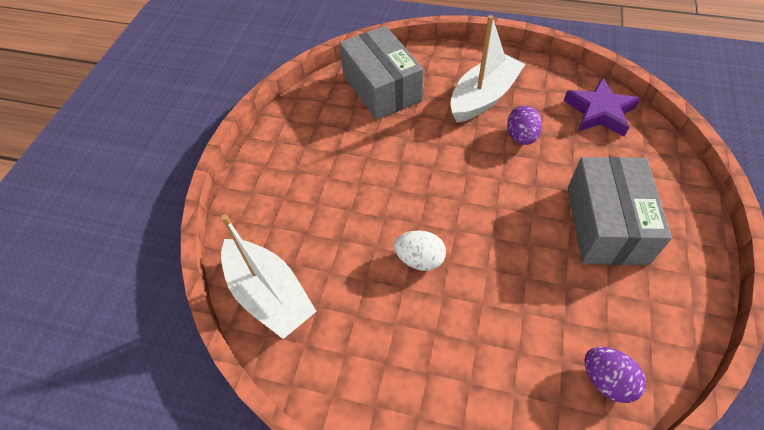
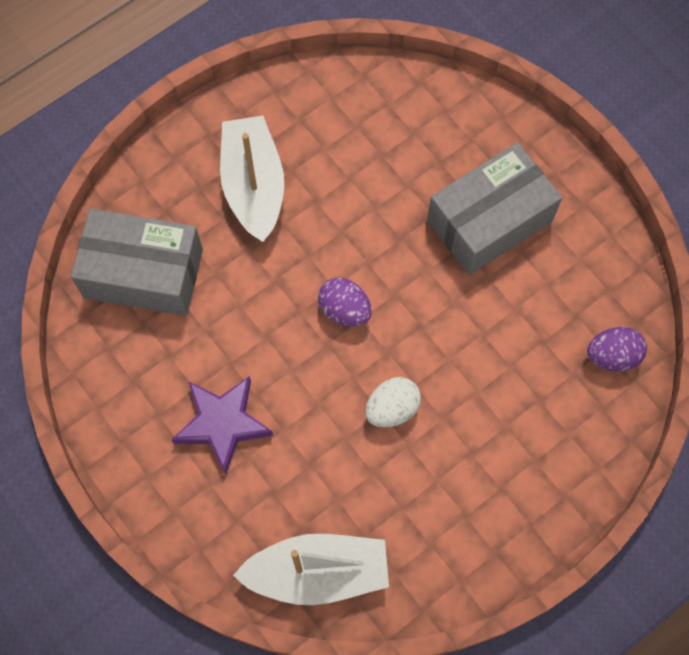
camera: 55 degrees left, 15 degrees up
purple egg [507,106,542,145] -> purple egg moved to [318,277,372,327]
purple star [564,77,641,137] -> purple star moved to [172,376,273,475]
grey box [568,157,672,265] -> grey box turned 75 degrees counterclockwise [427,142,562,275]

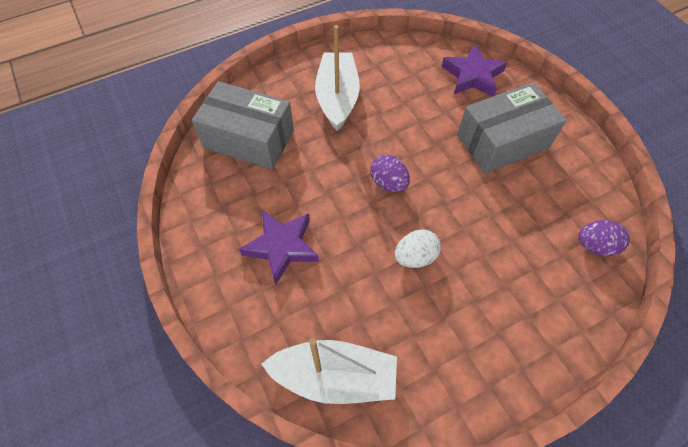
camera: 10 degrees right, 10 degrees down
none -> purple star [442,44,507,97]

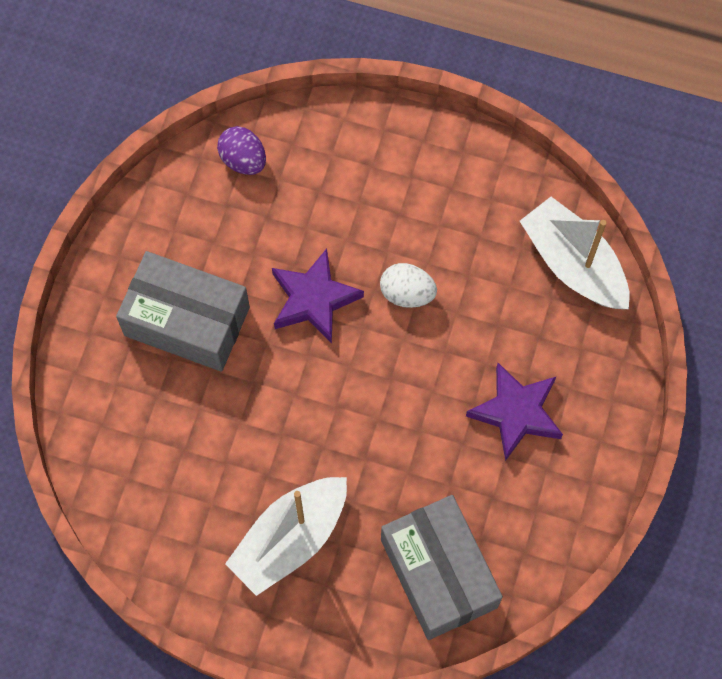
camera: 135 degrees left, 10 degrees up
purple egg [370,155,410,192] -> none
purple star [442,44,507,97] -> purple star moved to [272,249,364,344]

